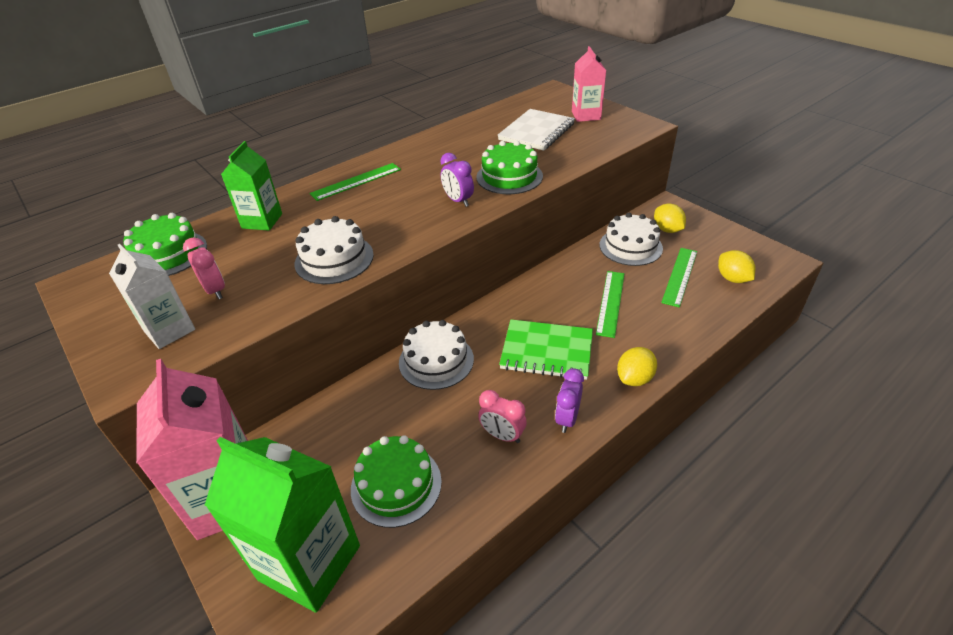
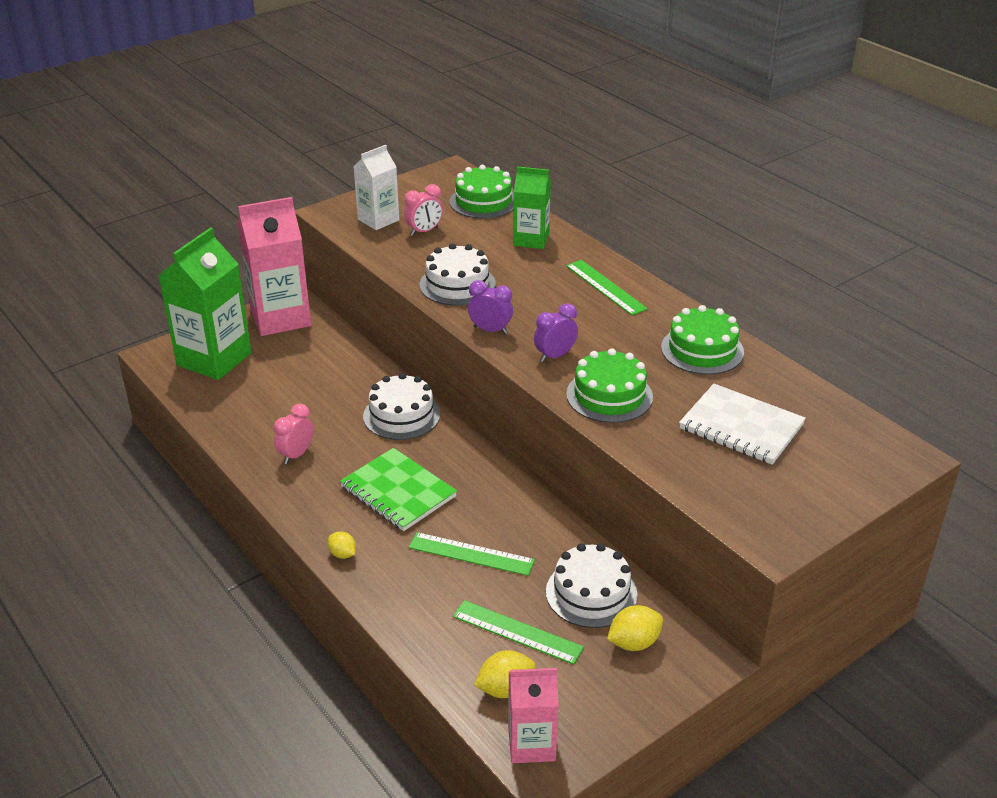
camera: 90 degrees right, 5 degrees down
green cake [351,435,442,528] -> green cake moved to [661,305,744,375]
green notebook [499,319,593,380] -> green notebook turned 60 degrees counterclockwise [340,448,457,531]
purple clock [555,368,584,433] -> purple clock moved to [468,280,513,334]
pink carton [572,46,606,122] -> pink carton moved to [508,668,559,763]
yellow lemon [617,347,657,386] -> yellow lemon [328,531,356,559], size x0.64

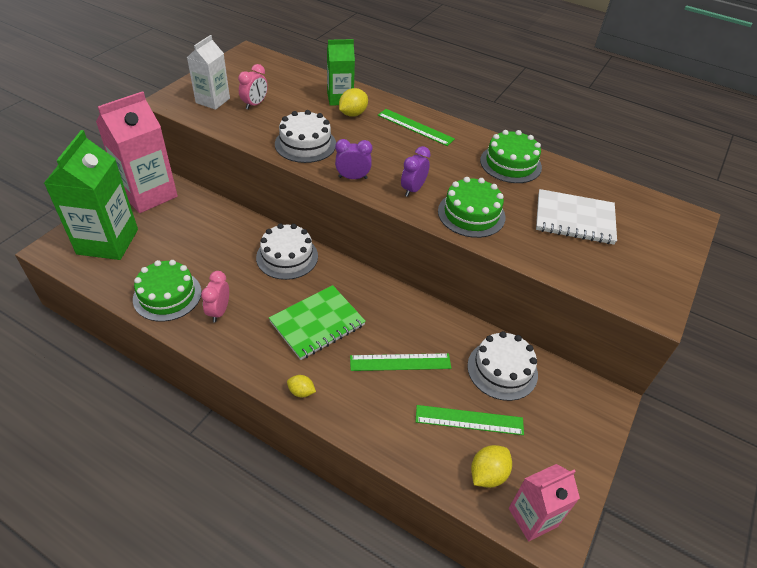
camera: 25 degrees left, 10 degrees up
green notebook [340,448,457,531] -> green notebook turned 60 degrees counterclockwise [269,285,366,360]
green cake [450,165,514,219] -> green cake moved to [133,260,201,322]
yellow lemon [607,605,663,651] -> yellow lemon moved to [339,88,368,117]

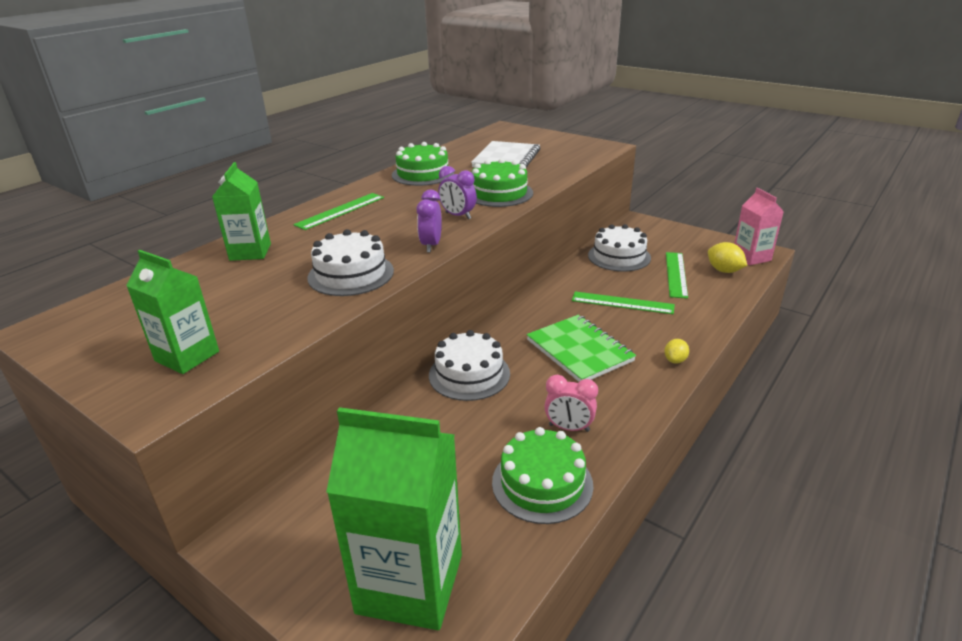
camera: 80 degrees left, 15 degrees down
pink carton [96,91,178,213] -> none
white carton [187,35,230,110] -> green carton [126,250,219,374]
pink clock [238,64,268,110] -> none
yellow lemon [339,88,368,117] -> none
green ruler [350,353,451,371] -> green ruler turned 75 degrees counterclockwise [572,292,675,314]

